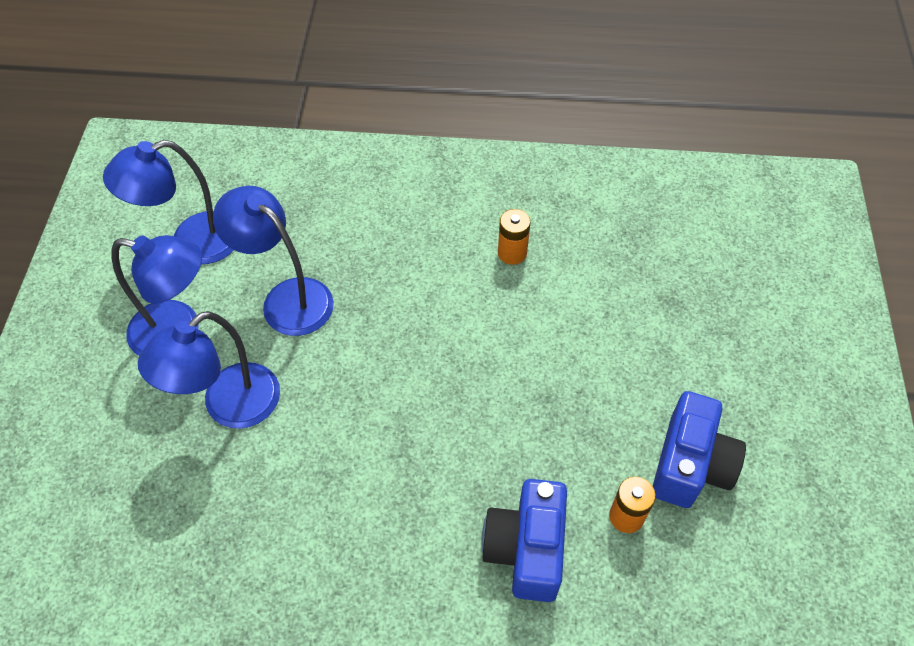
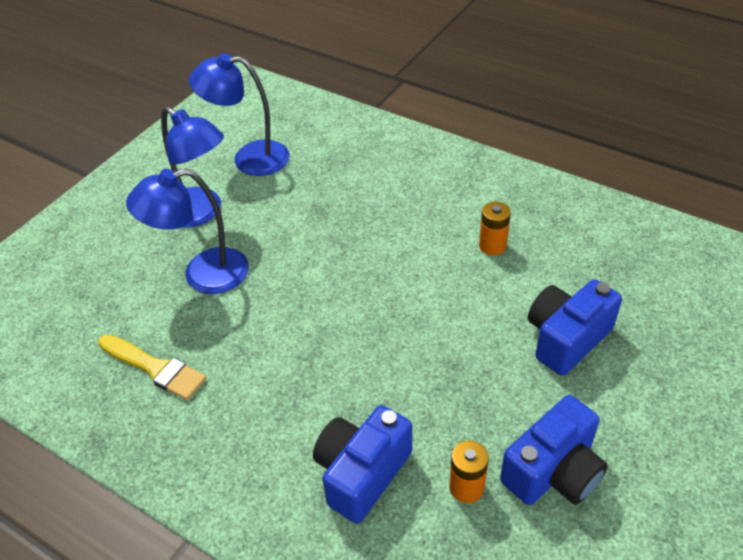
camera: 30 degrees right, 10 degrees down
blue lamp [213,186,334,336] -> none
none -> yellow brush [98,334,206,400]
none -> blue camera [528,279,622,376]

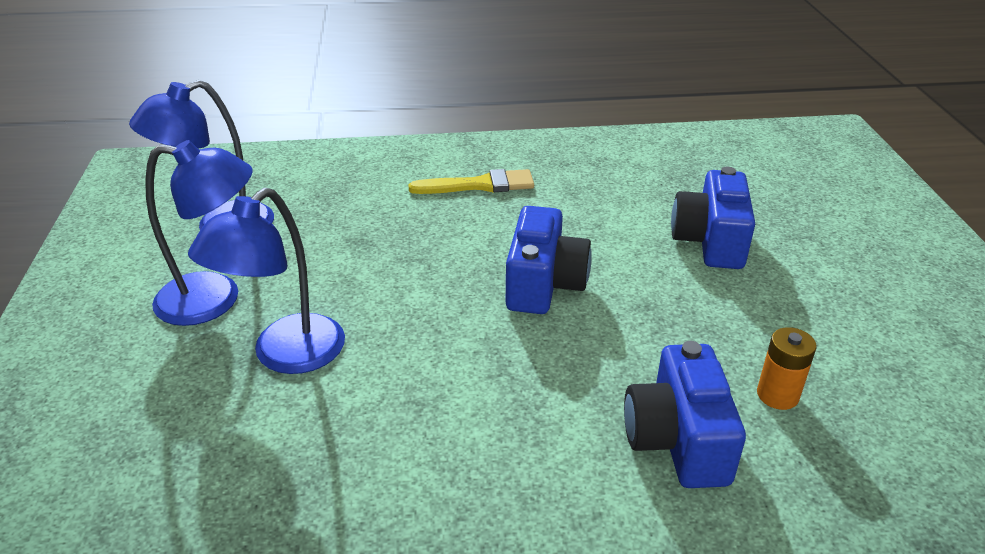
camera: 40 degrees left, 10 degrees down
yellow brush [98,334,206,400] -> yellow brush moved to [408,169,534,194]
orange battery [479,202,511,256] -> none
blue camera [500,395,608,505] -> blue camera moved to [506,206,592,314]

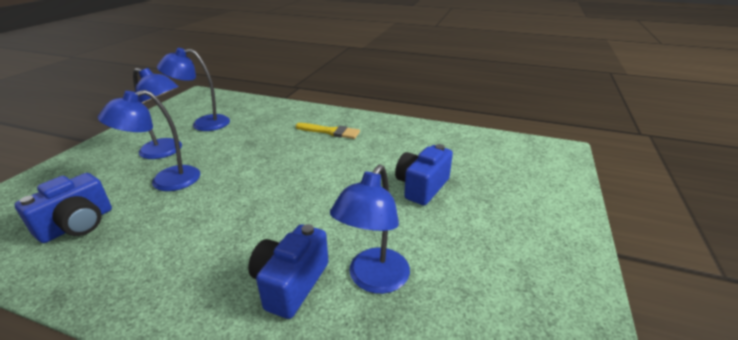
camera: 25 degrees right, 5 degrees down
blue camera [506,206,592,314] -> blue camera moved to [15,173,112,243]
orange battery [757,327,817,410] -> blue lamp [330,164,410,294]

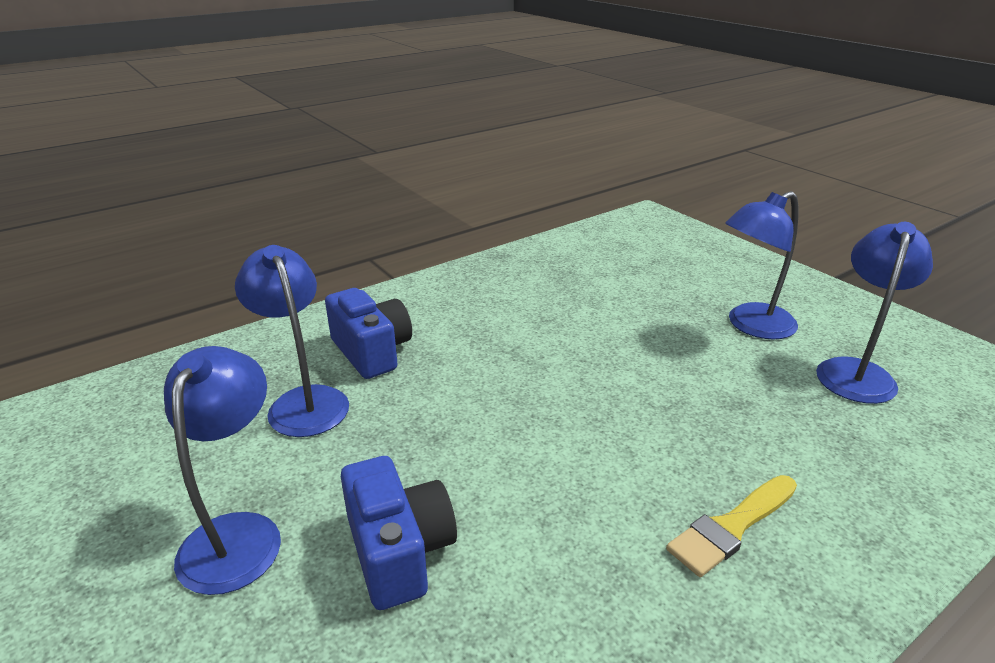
camera: 125 degrees right, 0 degrees up
blue camera [15,173,112,243] -> none
blue lamp [98,90,200,191] -> blue lamp moved to [164,346,281,595]

